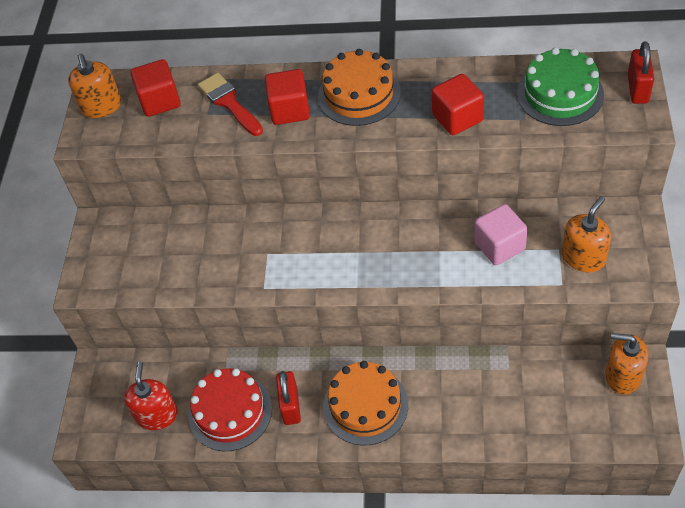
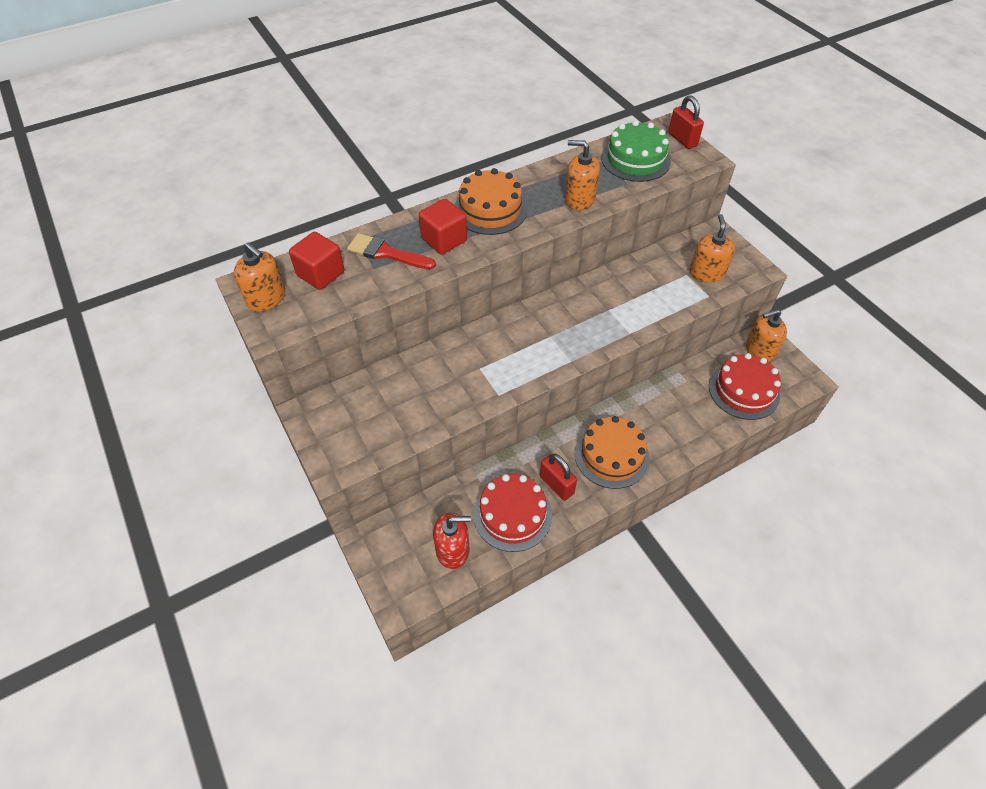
camera: 40 degrees left, 0 degrees up
red soap dispenser [124,362,178,430] -> red soap dispenser turned 120 degrees clockwise [433,513,471,569]
red cube [432,74,484,135] -> orange soap dispenser [565,140,600,211]
pink cube [474,204,528,265] -> none
none -> red cake [709,353,781,420]

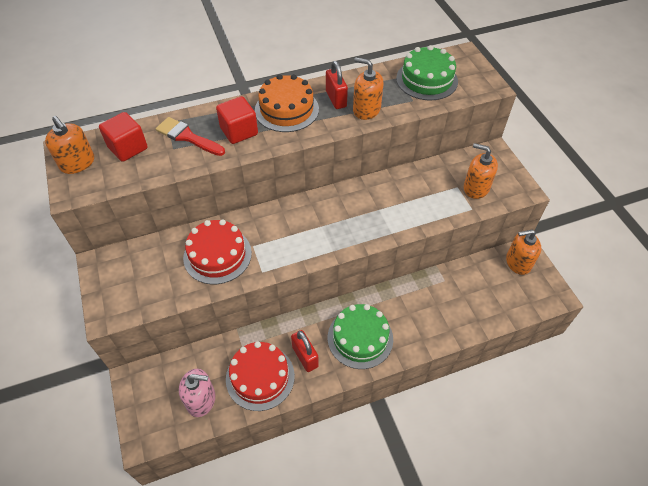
camera: 10 degrees right, 0 degrees up
red soap dispenser [433,513,471,569] -> pink soap dispenser [179,369,215,417]
orange cake [575,416,650,489] -> green cake [328,304,393,369]
red padlock [668,95,704,149] -> red padlock moved to [326,61,348,109]
orange soap dispenser [690,214,735,283] -> orange soap dispenser turned 75 degrees counterclockwise [464,143,498,199]
red cake [709,353,781,420] -> red cake moved to [183,219,252,284]

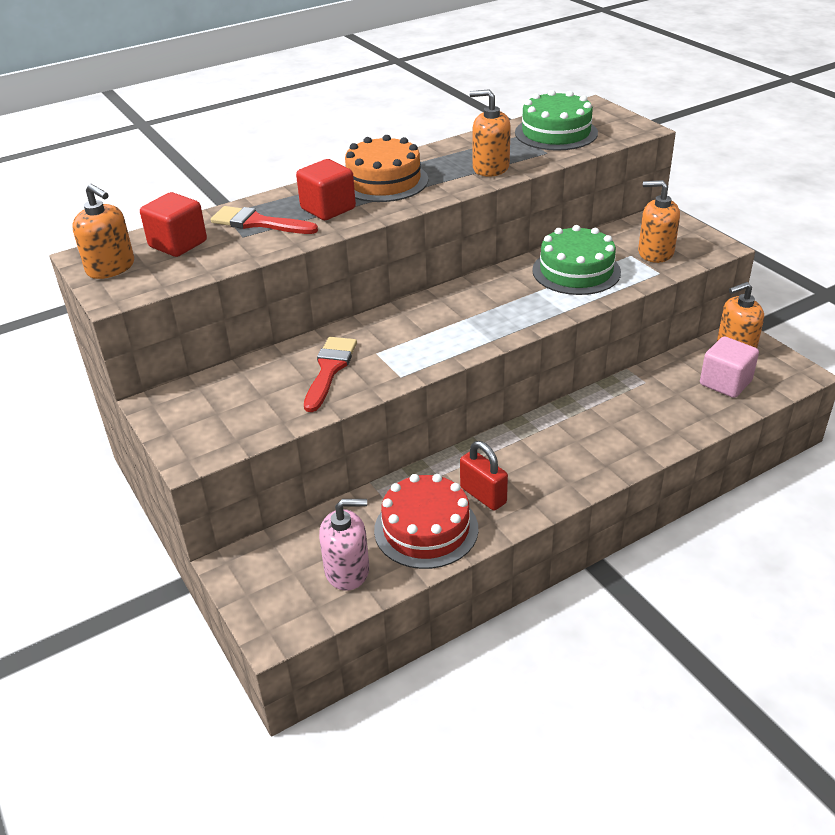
camera: 10 degrees left, 15 degrees down
red cake [183,219,252,284] -> red brush [304,337,357,412]
red padlock [326,61,348,109] -> none
green cake [328,304,393,369] -> green cake moved to [532,225,621,295]
none -> pink cube [700,337,759,398]

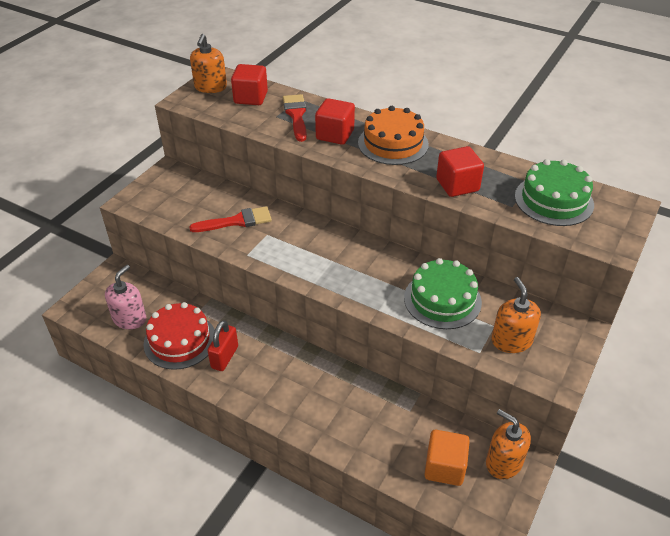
camera: 60 degrees right, 5 degrees up
pink soap dispenser [319,499,369,591] -> pink soap dispenser turned 120 degrees counterclockwise [105,265,146,329]
orange soap dispenser [470,89,511,177] -> red cube [436,146,484,197]
pink cube [700,337,759,398] -> orange cube [424,430,470,486]

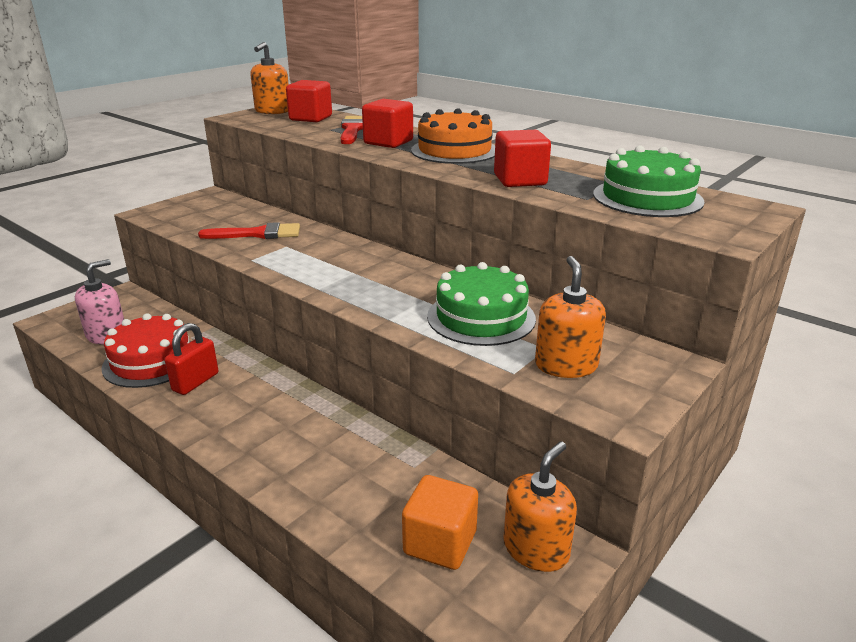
camera: 10 degrees right, 15 degrees down
orange soap dispenser [486,409,531,479] -> orange soap dispenser turned 75 degrees clockwise [503,441,577,572]

